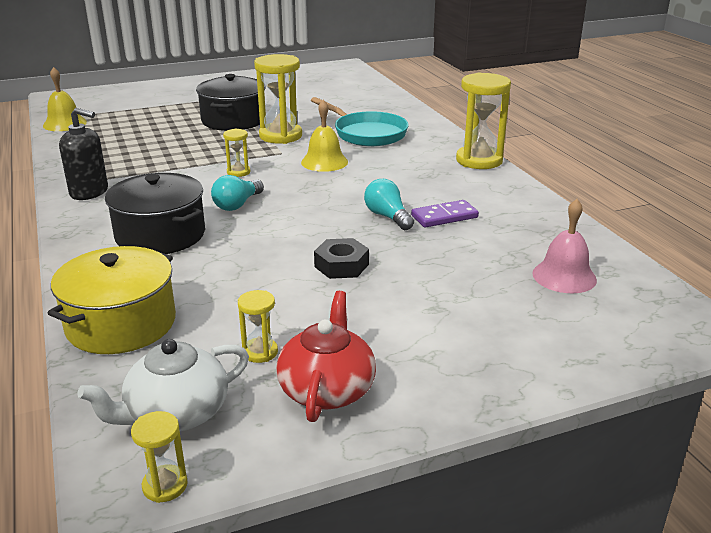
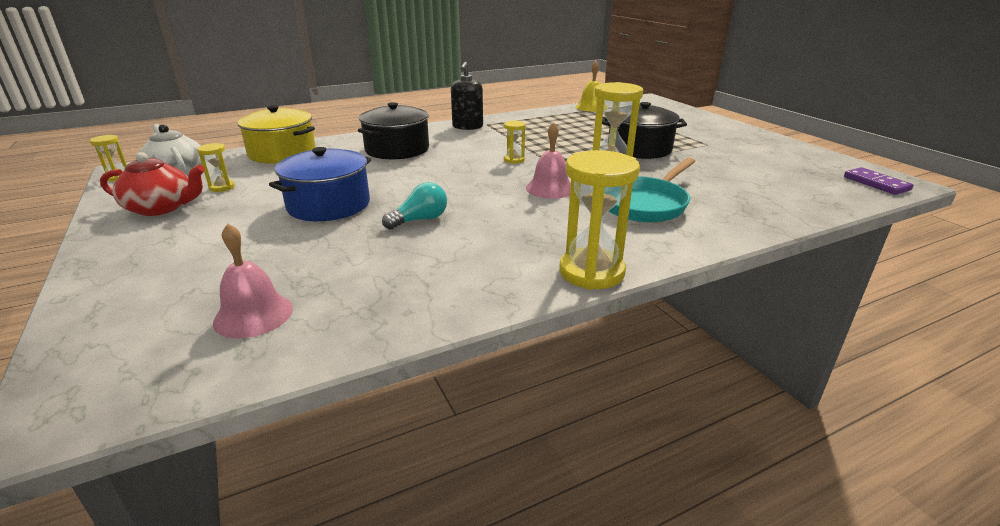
camera: 85 degrees right, 0 degrees up
turquoise light bulb [211,175,264,211] -> none
yellow bell [301,100,348,172] -> pink bell [526,122,571,199]
black nut [314,238,369,279] -> blue pot [269,147,371,221]
purple domino [411,200,479,228] -> purple domino moved to [844,167,913,195]

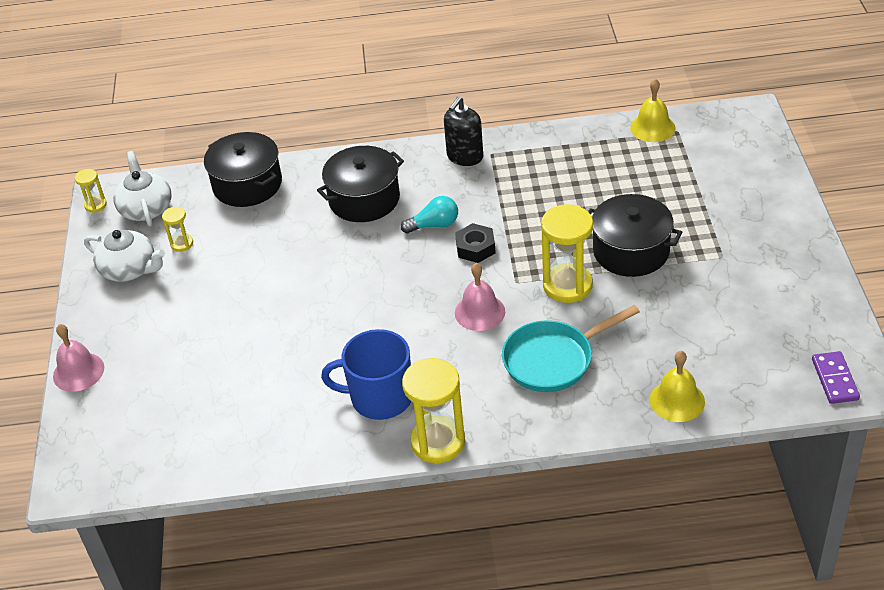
camera: 25 degrees right, 15 degrees up
red teapot [100,152,205,216] -> white teapot [84,229,165,282]
pink bell [213,223,293,338] -> pink bell moved to [53,324,104,392]
yellow pot [237,105,316,164] -> black pot [204,132,282,207]
blue pot [269,147,371,221] -> none
turquoise light bulb [382,182,447,229] -> turquoise light bulb moved to [401,196,458,233]
yellow hourglass [504,121,526,164] -> black nut [455,223,496,263]
none -> blue mug [321,329,411,420]
none -> yellow bell [650,351,705,422]

